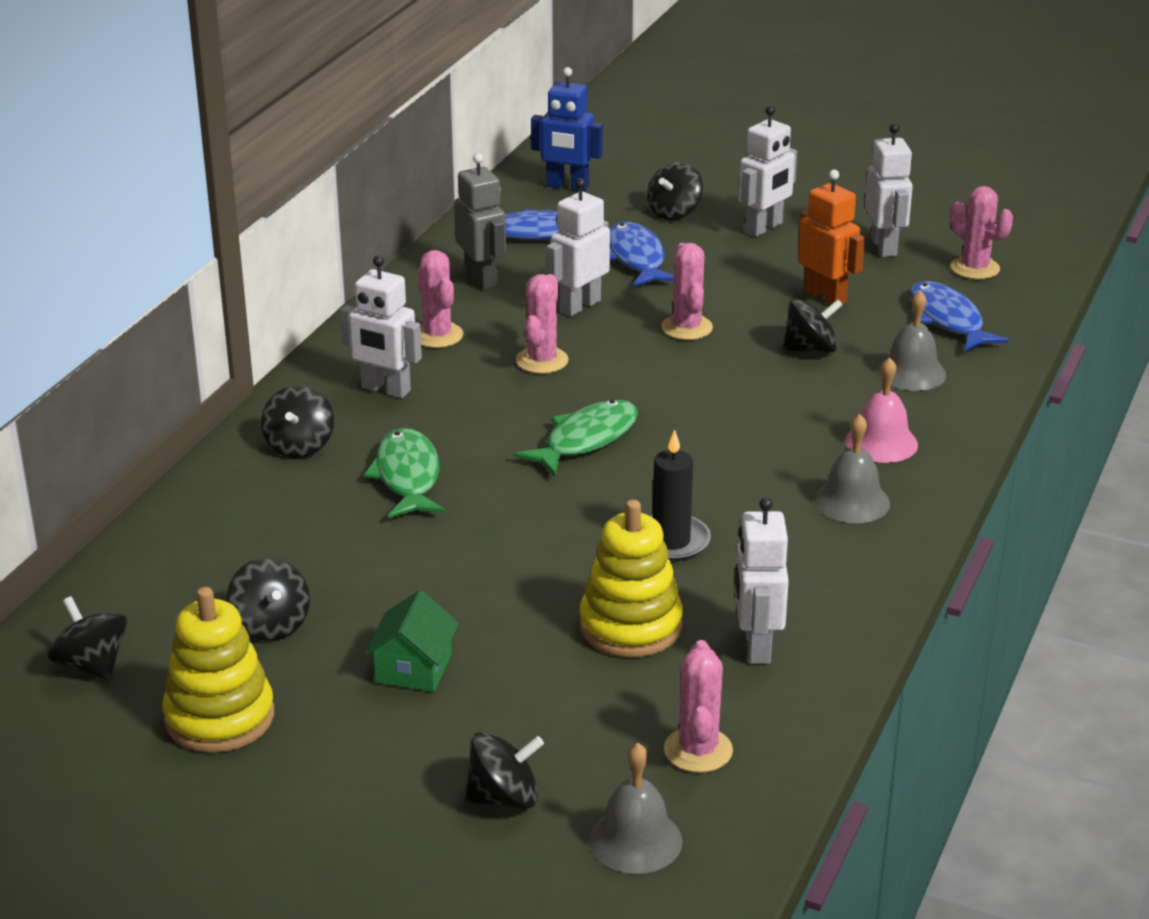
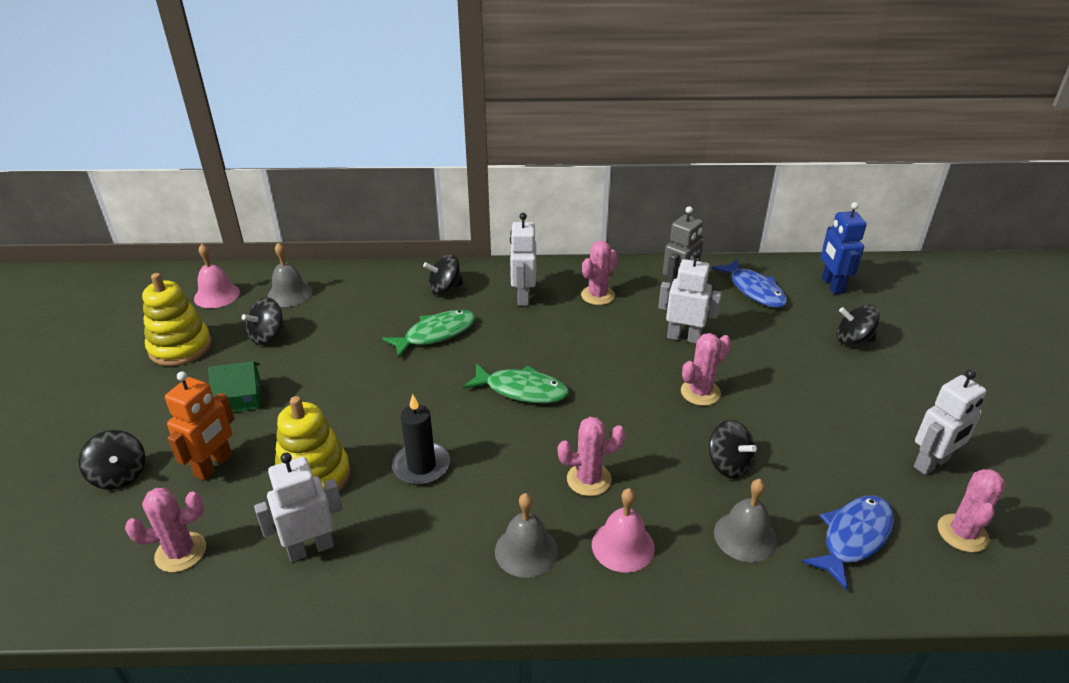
camera: 65 degrees right, 5 degrees up
black spinning top [48,596,127,680] -> pink bell [194,244,240,308]
pink cactus [516,274,569,374] -> pink cactus moved to [558,417,625,496]
grey bell [589,743,683,874] -> grey bell moved to [267,243,312,307]
blue fish [610,222,674,287] -> none
white robot [739,106,797,237] -> none
orange robot [798,170,865,305] -> orange robot moved to [165,371,234,481]

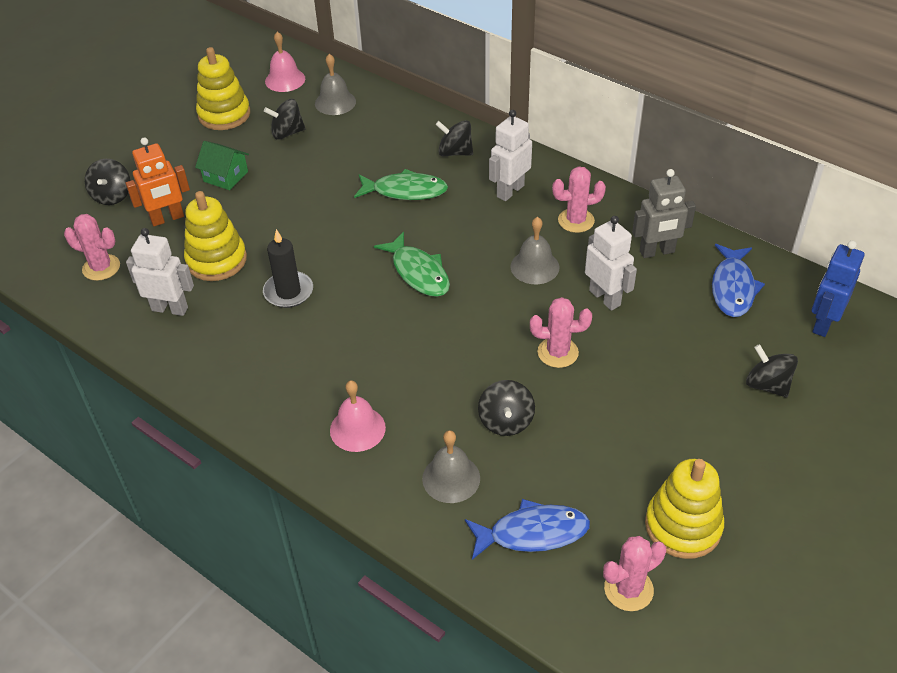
camera: 40 degrees right, 10 degrees up
grey bell [495,493,558,578] -> grey bell moved to [510,217,559,285]
pink cactus [558,417,625,496] -> none
white robot [914,369,986,475] -> yellow stacking toy [645,459,724,559]

